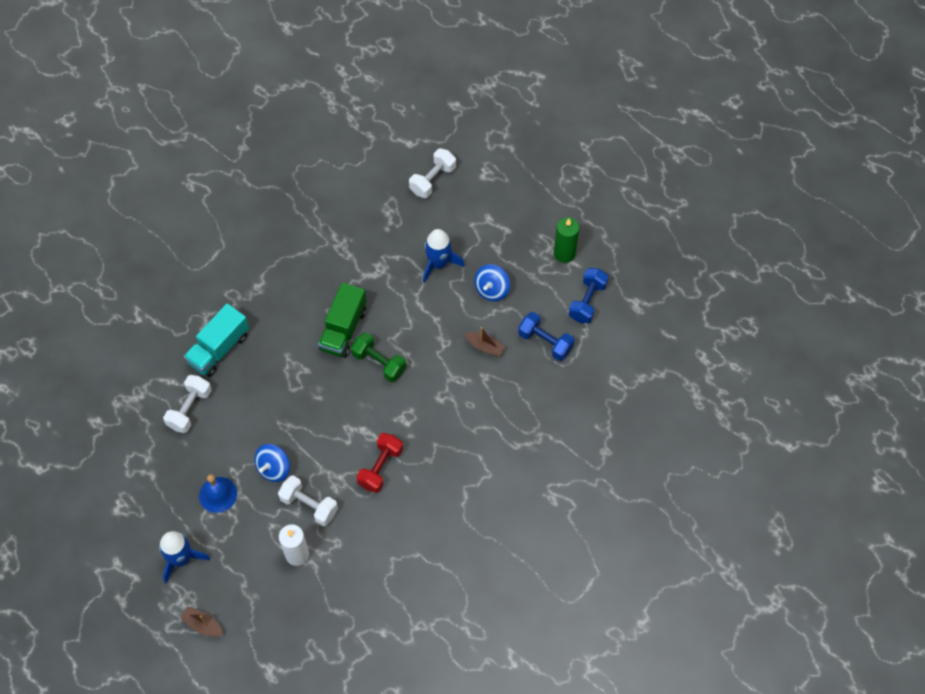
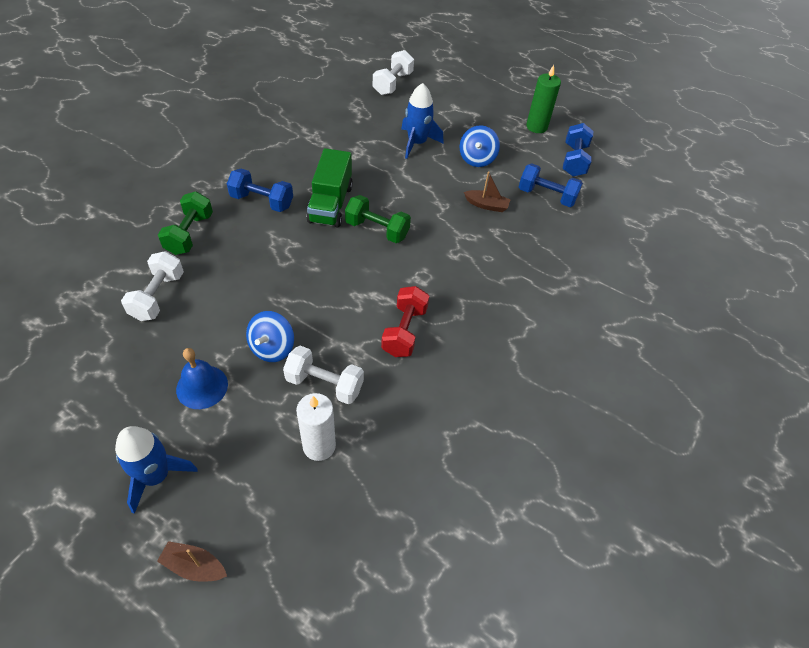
camera: 15 degrees left, 10 degrees down
turquoise truck [184,304,249,377] -> green dumbbell [158,192,213,255]
none -> blue dumbbell [227,169,293,212]

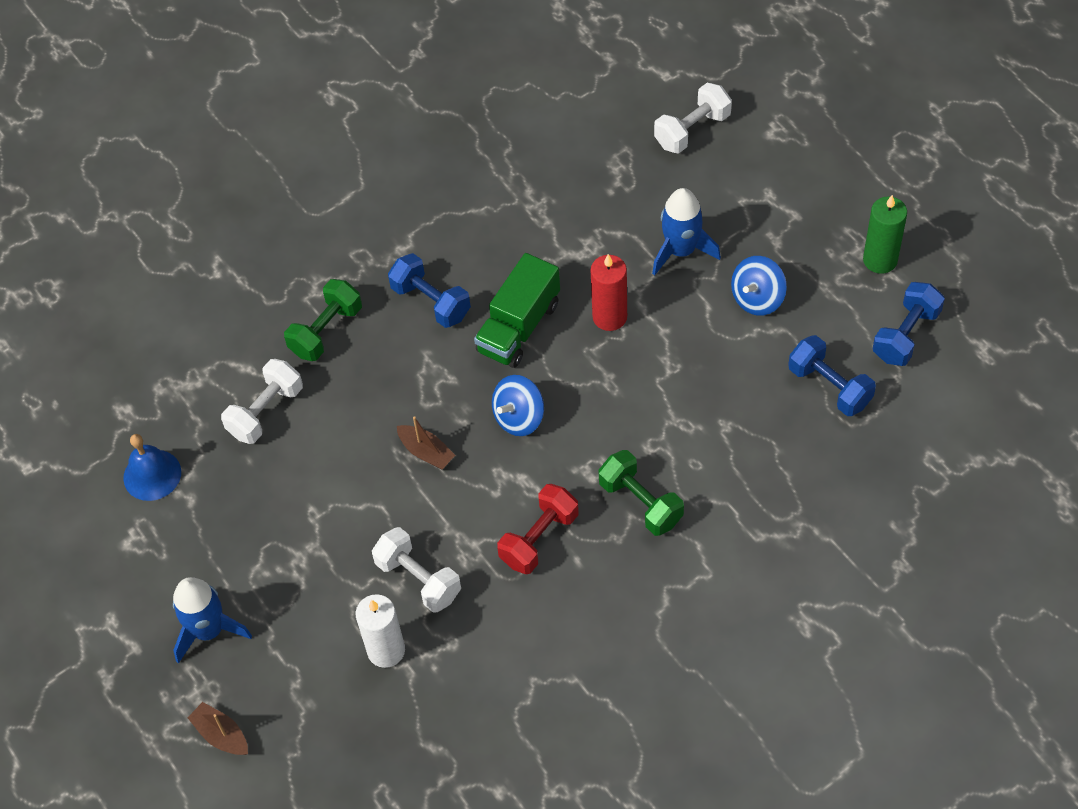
camera: 30 degrees right, 5 degrees up
blue bell [176,348,228,409] -> blue bell moved to [123,434,181,501]
blue spinning top [246,311,294,362] -> blue spinning top moved to [492,375,544,436]
green dumbbell [345,195,411,243] -> green dumbbell moved to [598,450,684,536]
brown boat [464,171,511,212] -> brown boat moved to [397,416,455,469]
none -> red candle [591,254,627,331]

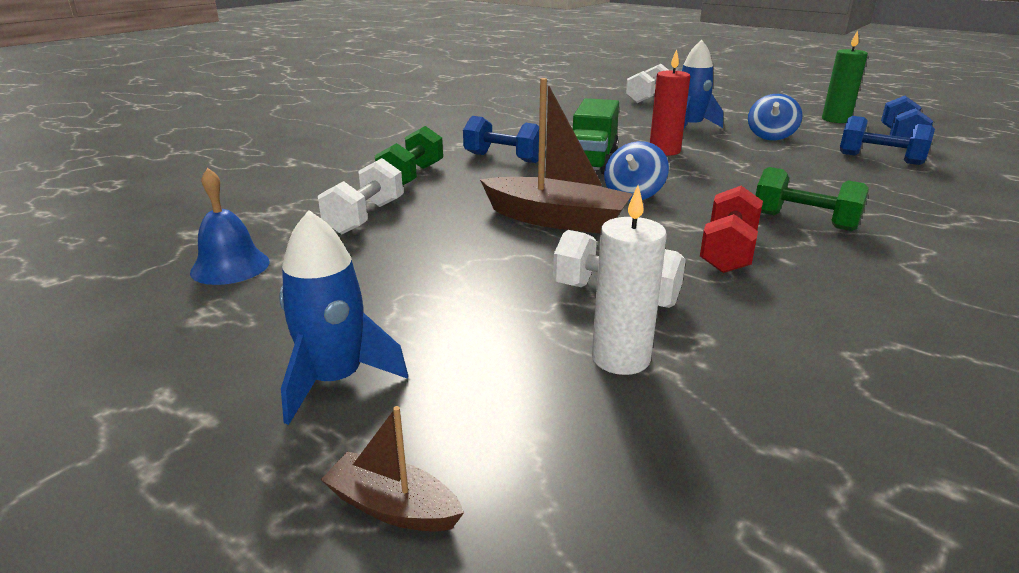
camera: 20 degrees left, 30 degrees down
brown boat [397,416,455,469] -> brown boat [480,78,633,234], size x2.01

